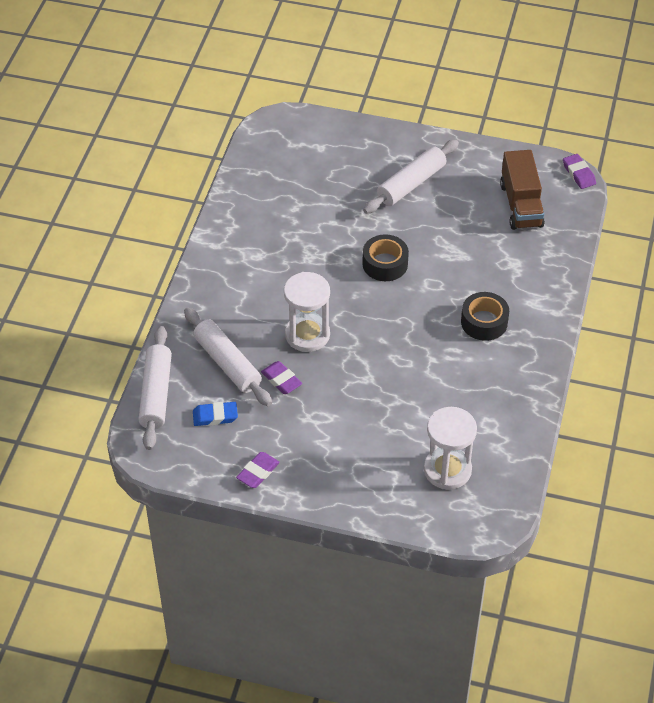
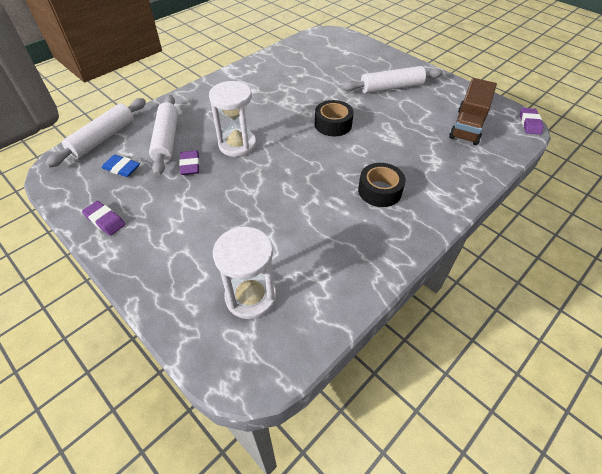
camera: 30 degrees right, 0 degrees up
purple eraser [236,452,280,488] -> purple eraser turned 60 degrees clockwise [82,201,125,236]

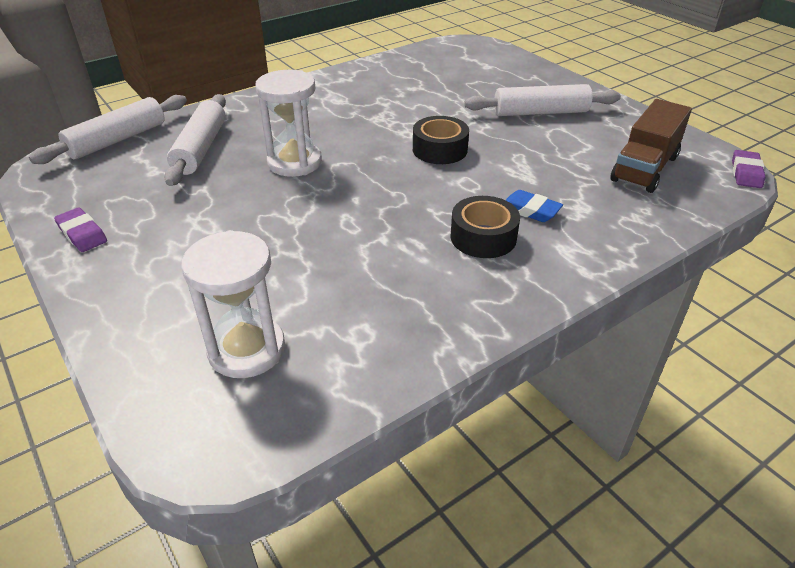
camera: 10 degrees right, 10 degrees down
blue eraser [102,155,140,177] -> blue eraser moved to [506,190,563,222]
purple eraser [179,151,200,175] -> none

